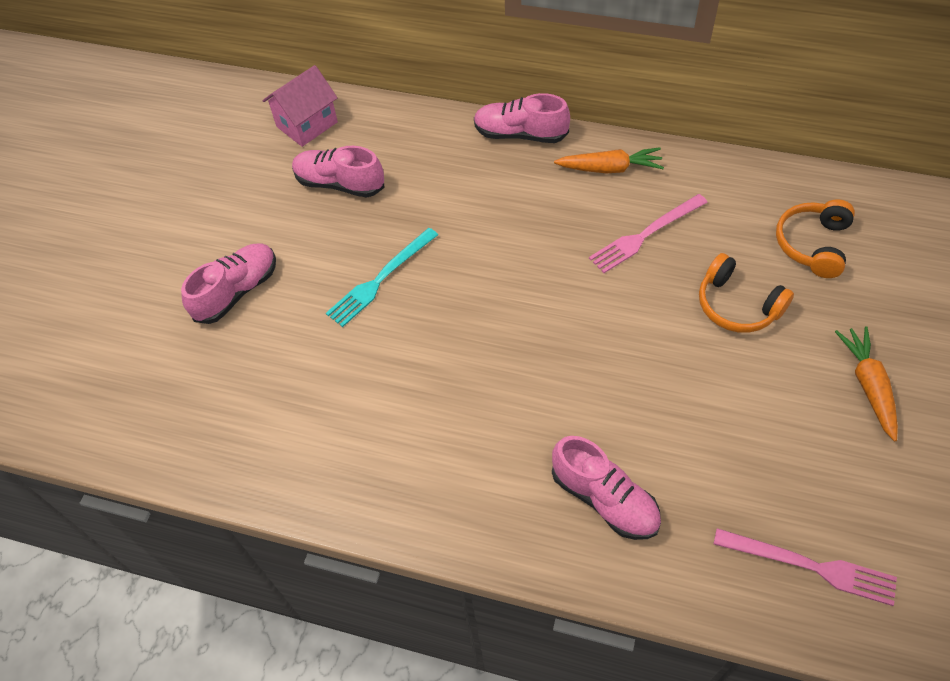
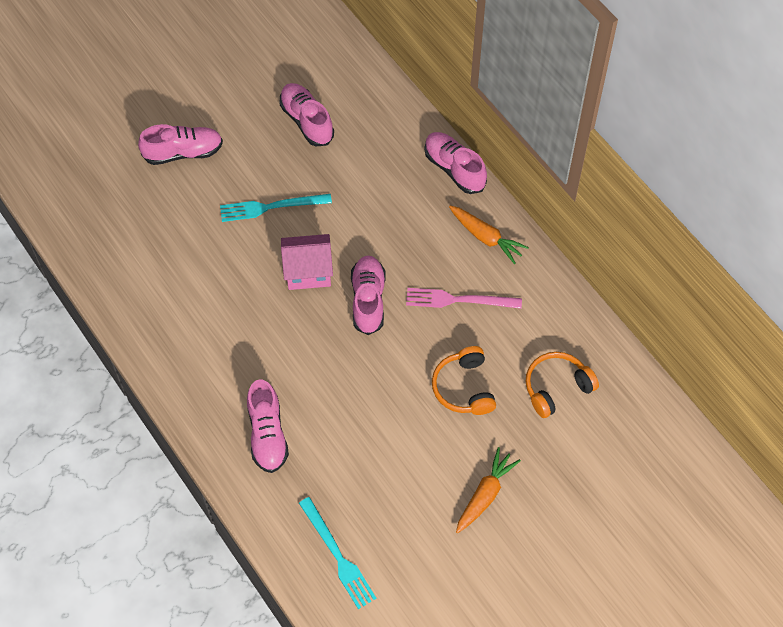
camera: 35 degrees right, 5 degrees up
pink house [263,65,338,147] -> pink house moved to [281,234,333,290]
pink fork [713,528,897,606] -> turquoise fork [299,497,376,609]
none -> pink shoe [351,256,385,335]

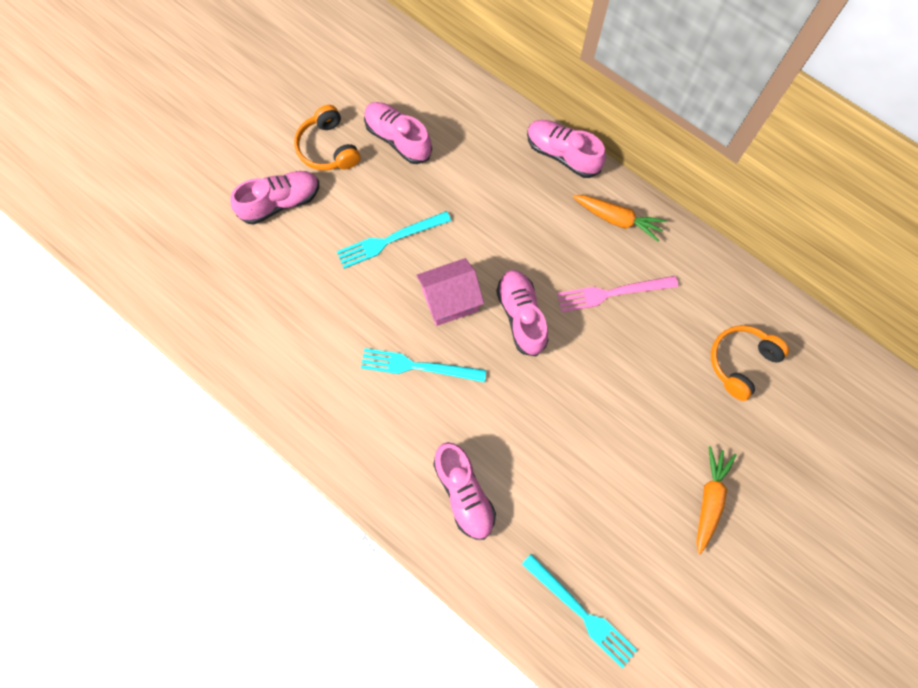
camera: 15 degrees left, 10 degrees up
orange headphones [432,346,496,415] -> orange headphones moved to [294,105,360,170]
none -> turquoise fork [361,348,486,382]

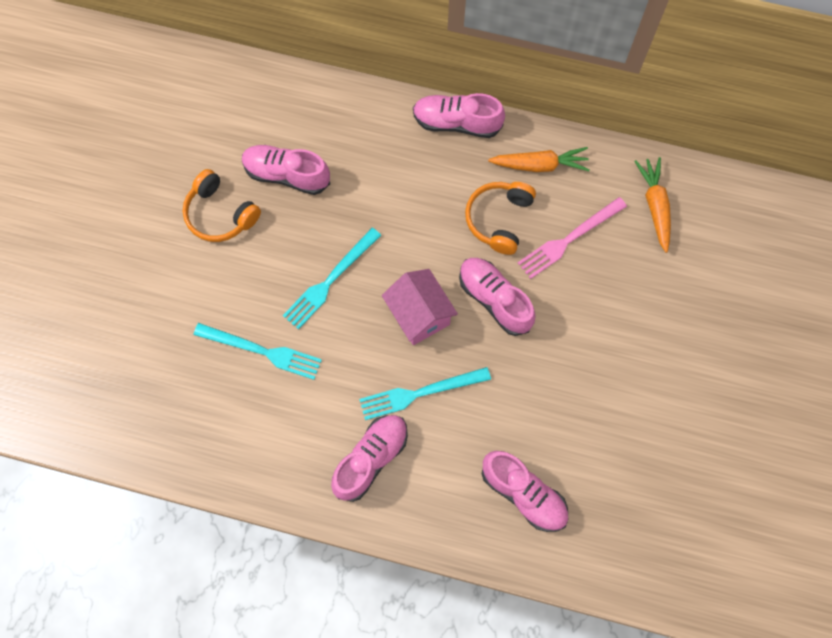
camera: 25 degrees left, 0 degrees up
pink shoe [230,171,319,225] -> pink shoe moved to [331,415,408,502]
pink house [416,258,484,326] -> pink house turned 75 degrees counterclockwise [382,269,458,345]
turquoise fork [522,554,637,668] -> turquoise fork moved to [194,323,322,380]
orange carrot [696,446,737,554] -> orange carrot moved to [634,157,671,253]
orange headphones [711,325,789,401] -> orange headphones moved to [465,182,536,255]

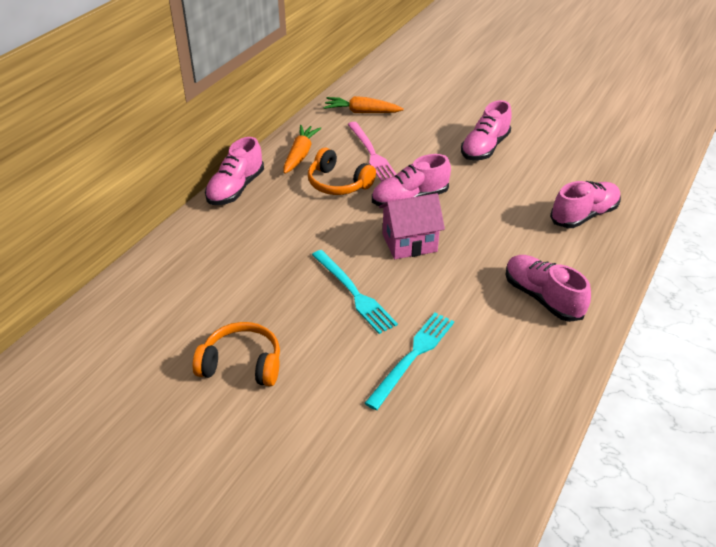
camera: 75 degrees left, 30 degrees down
orange headphones [183,169,261,242] -> orange headphones turned 135 degrees counterclockwise [192,322,280,386]
pink shoe [242,145,330,195] -> pink shoe moved to [461,100,512,160]
turquoise fork [359,367,491,420] -> none

